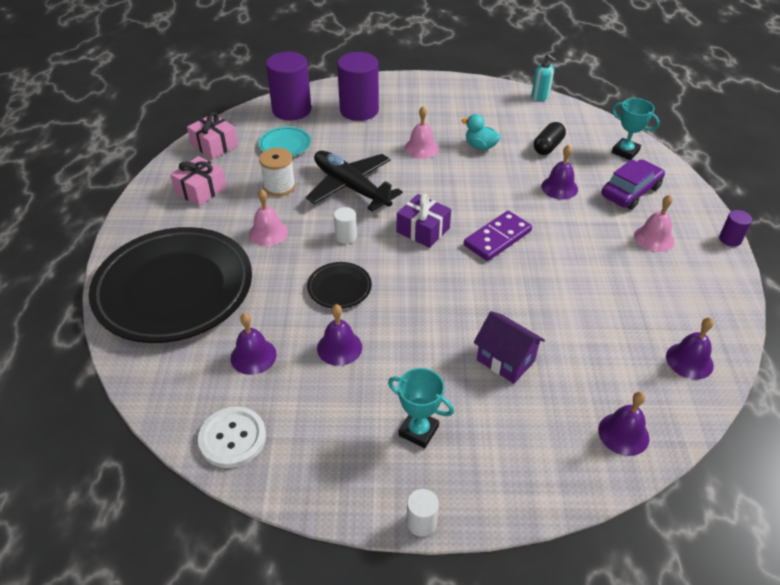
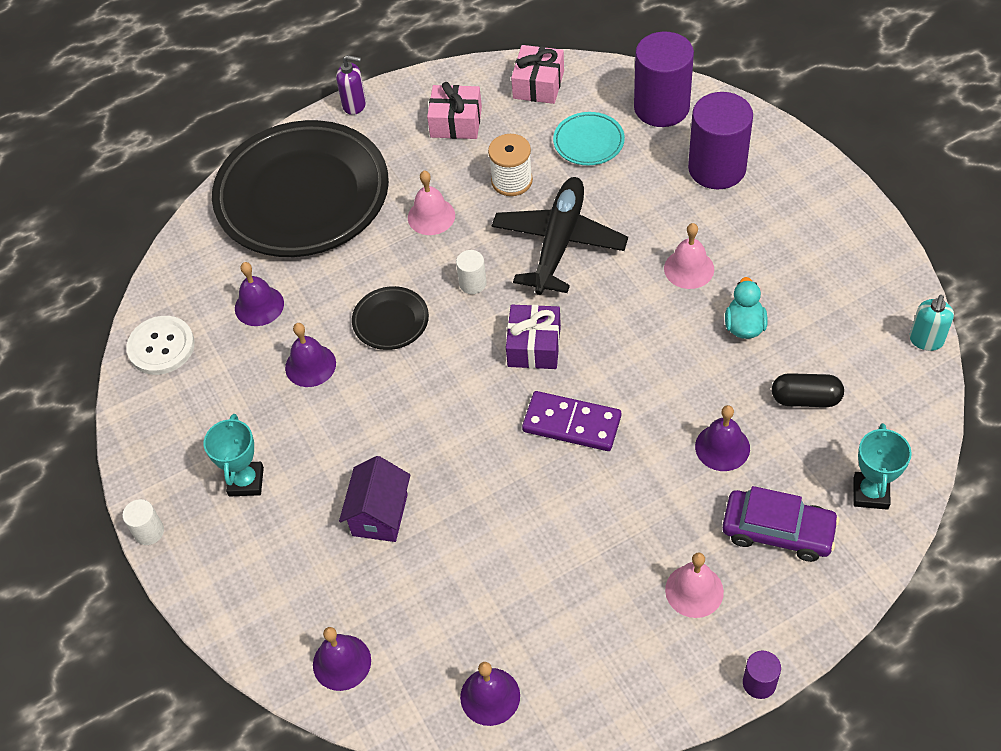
camera: 65 degrees right, 10 degrees up
none -> purple soap dispenser [336,55,366,115]

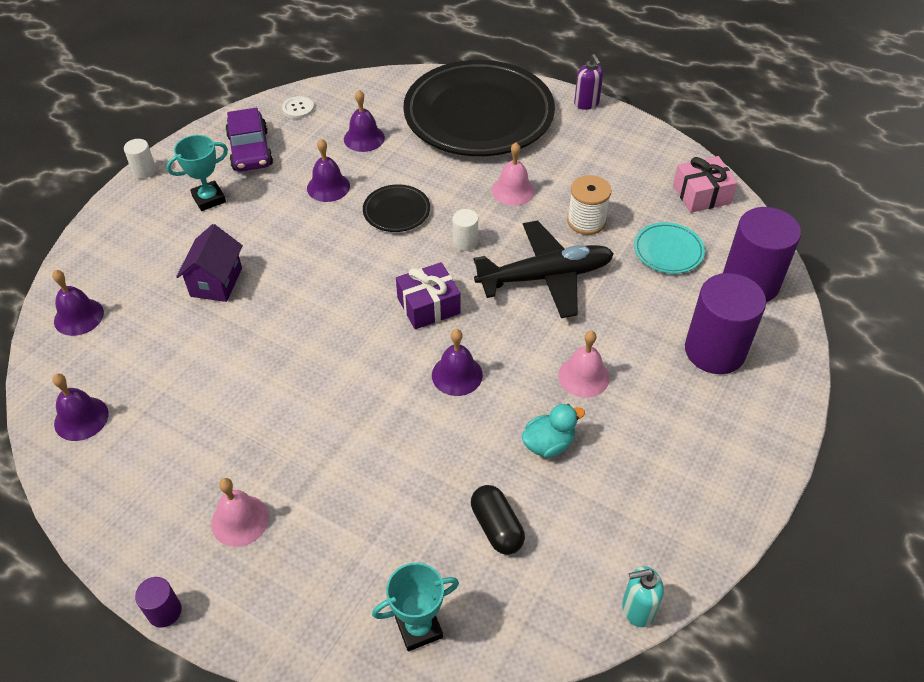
camera: 55 degrees right, 5 degrees down
white button [126,316,195,375] -> white button [282,96,314,119], size x0.60
purple house [339,456,410,542] -> purple house turned 60 degrees counterclockwise [176,224,243,302]
pink gift [427,82,482,139] -> none
purple domino [522,391,621,451] -> none
purple bell [695,405,750,471] -> purple bell moved to [432,329,483,396]
purple car [722,486,839,562] -> purple car moved to [225,108,273,172]

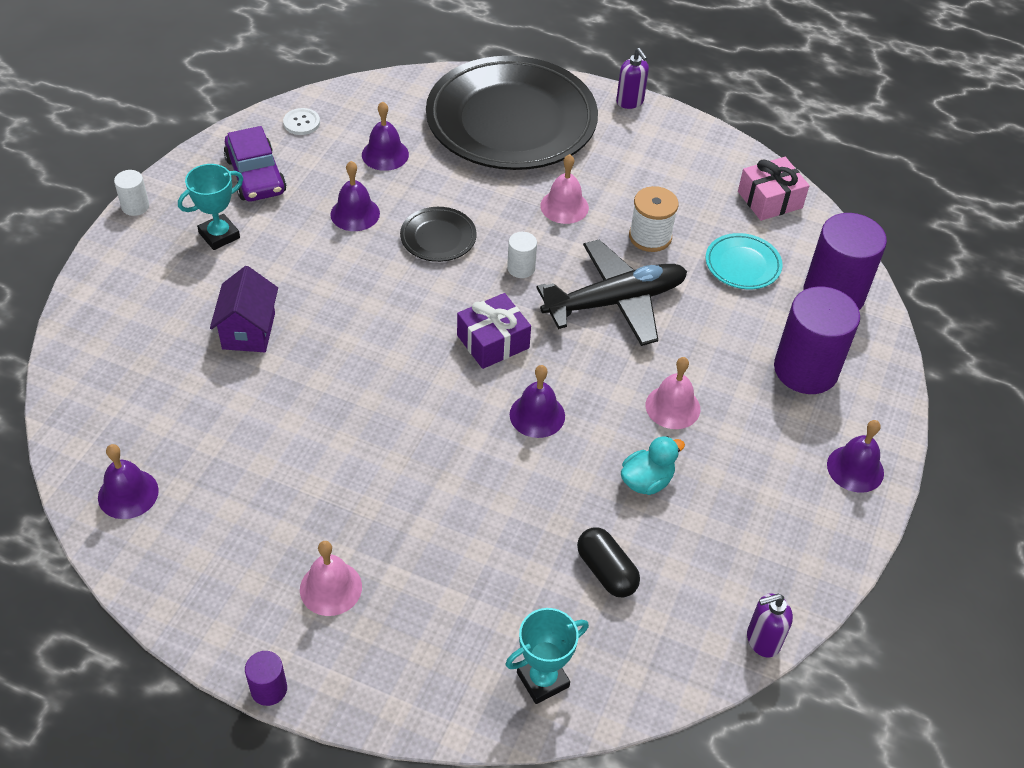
camera: 10 degrees left, 0 degrees up
purple bell [52,270,104,336] -> purple bell moved to [827,420,884,493]
turquoise soap dispenser [622,566,664,627] -> purple soap dispenser [747,593,793,658]

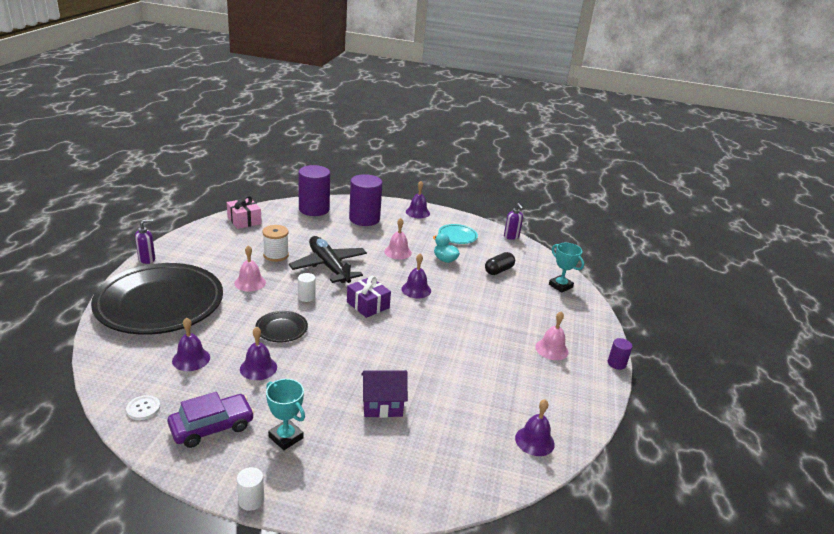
camera: 100 degrees left, 20 degrees down
turquoise plate [706,233,782,289] -> turquoise plate moved to [438,224,478,244]

